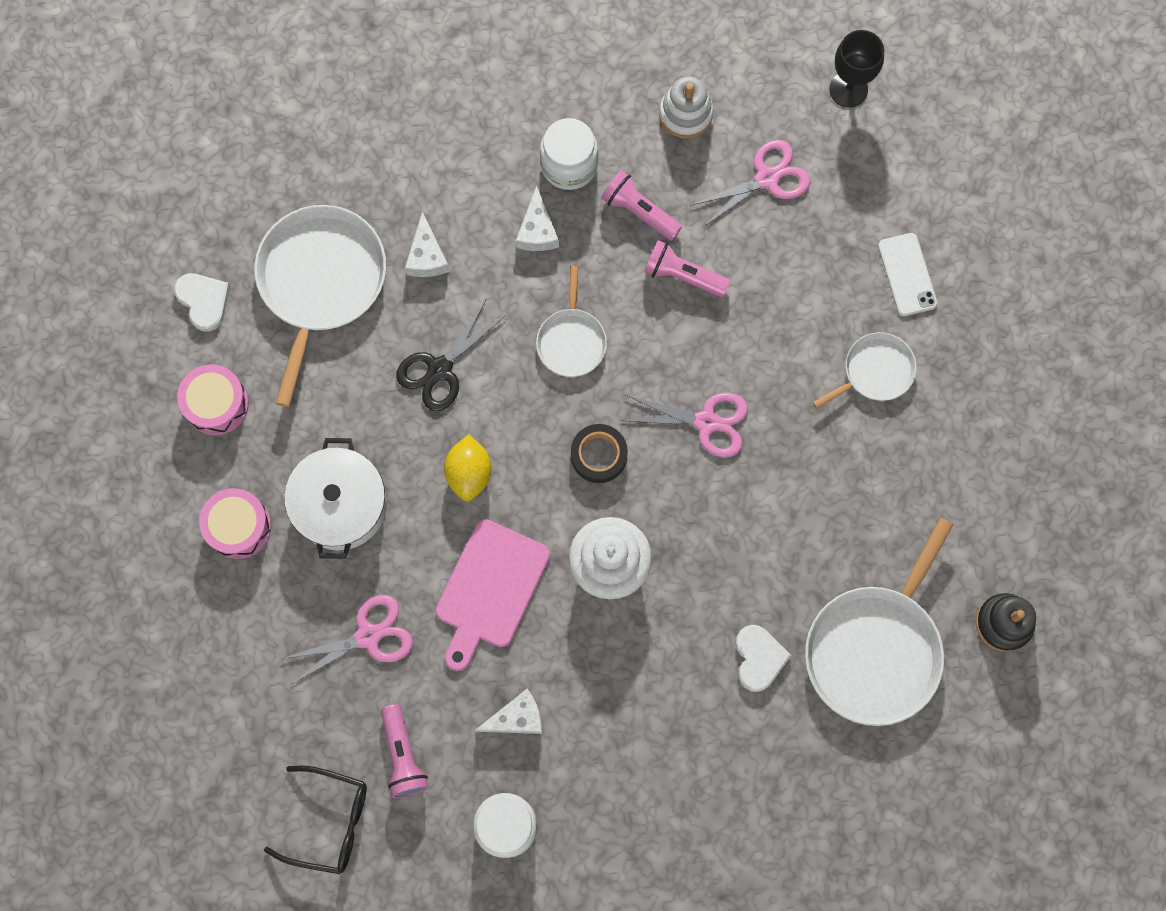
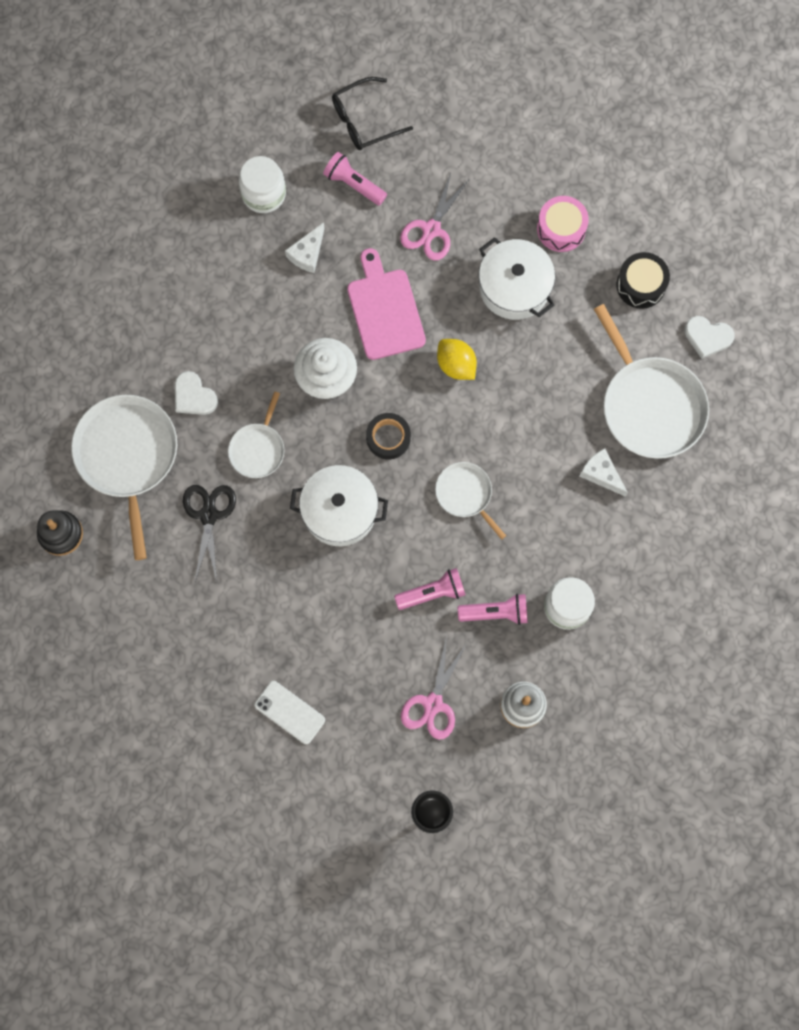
camera: 140 degrees right, 0 degrees up
pink drum [177,364,249,435] -> black drum [616,252,670,309]
black scissors [396,300,506,411] -> black scissors moved to [183,485,236,582]
white cheese [516,186,559,251] -> none
pink scissors [620,393,748,458] -> white pot [290,465,388,546]
white pan [813,332,917,409] -> white pan moved to [228,391,284,478]

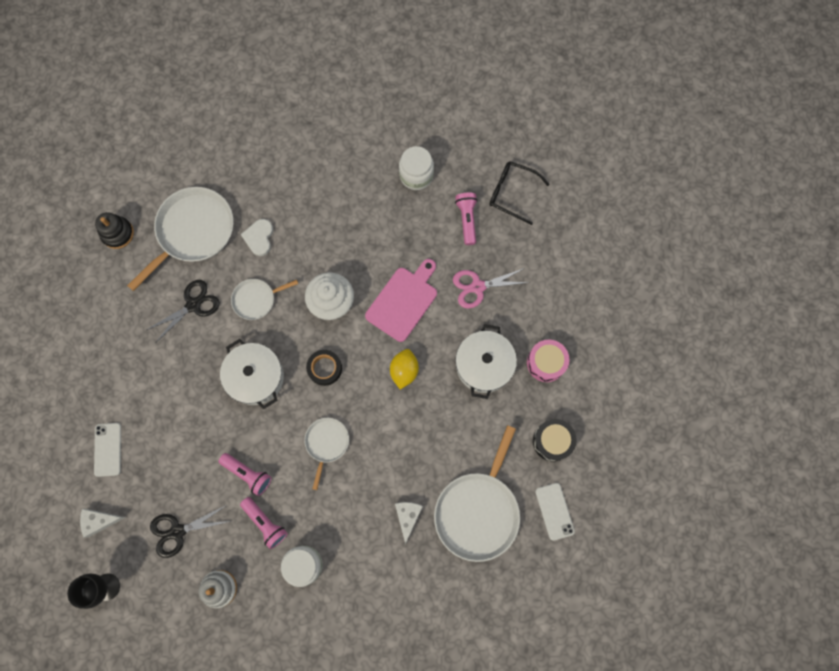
camera: 50 degrees right, 0 degrees up
white cheese [285,222,325,273] -> white cheese moved to [80,509,126,538]
pink scissors [401,636,467,740] -> black scissors [150,505,231,558]
white heart [684,316,735,359] -> white phone [535,483,575,541]

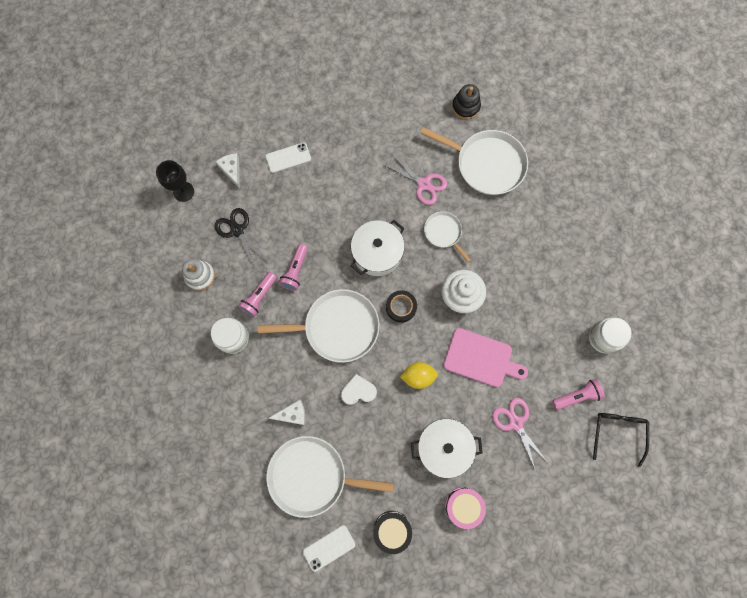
camera: 75 degrees right, 0 degrees up
black scissors [147,280,220,343] -> pink scissors [384,156,447,205]
white heart [240,219,273,256] -> white heart moved to [341,374,377,405]
white pan [304,418,349,490] -> white pan [258,289,380,363], size x1.87

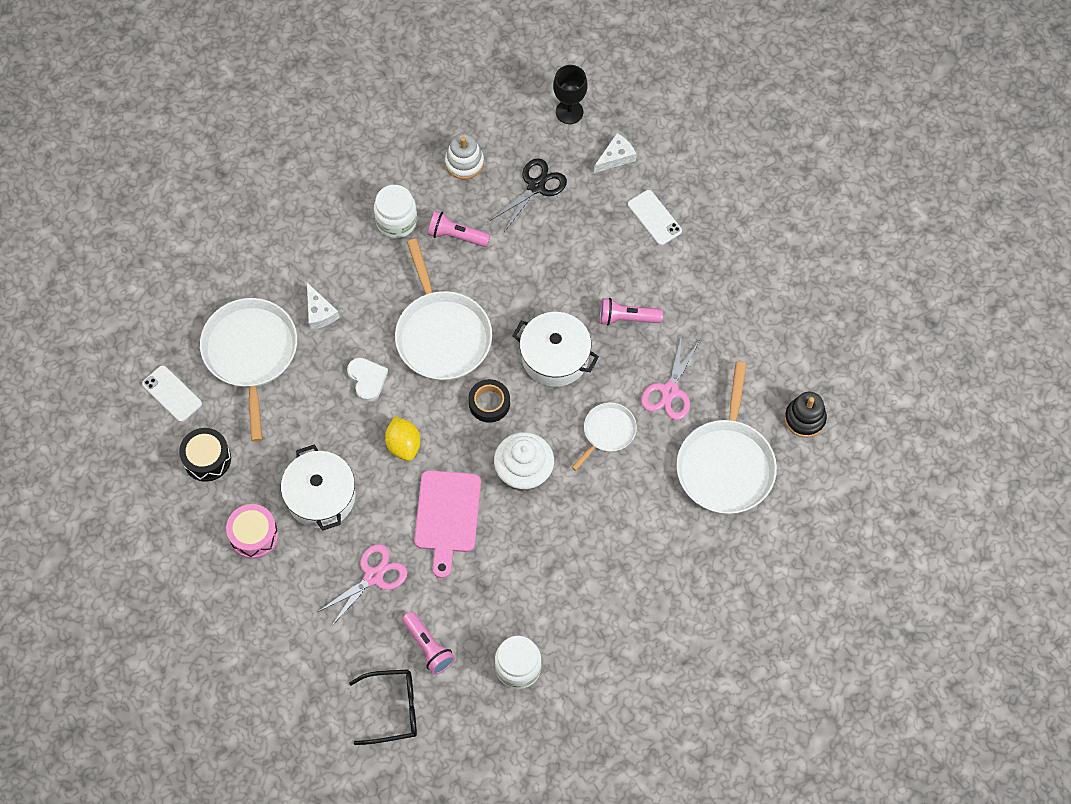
camera: 75 degrees right, 10 degrees down
pink flashlight [279,244,308,291] -> pink flashlight moved to [600,298,663,326]

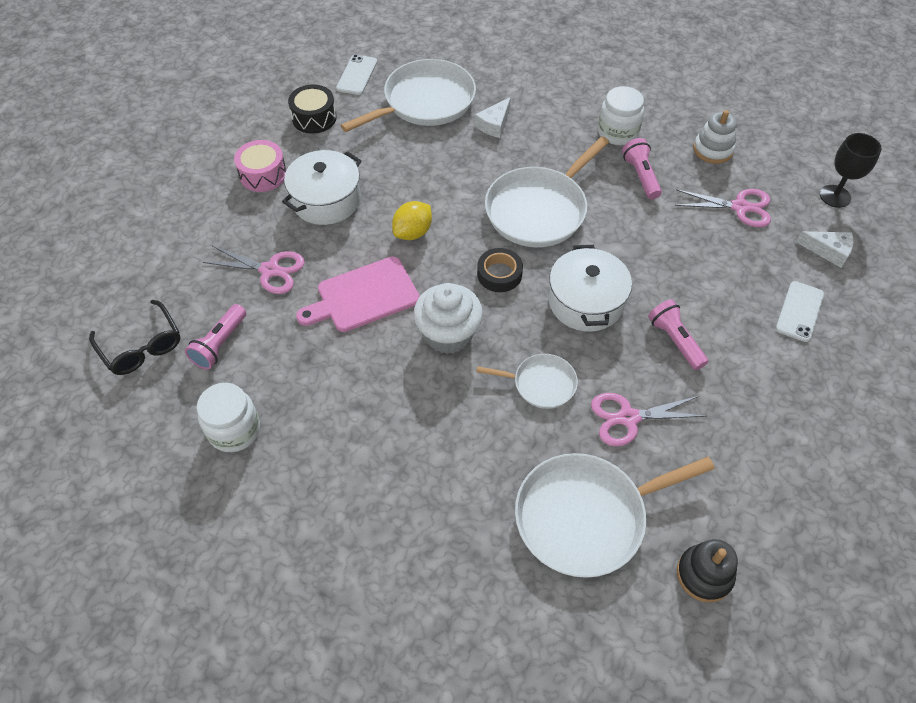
camera: 60 degrees right, 10 degrees down
white heart [347,358,388,402] -> none
black scissors [490,158,567,232] -> pink scissors [675,189,771,227]

